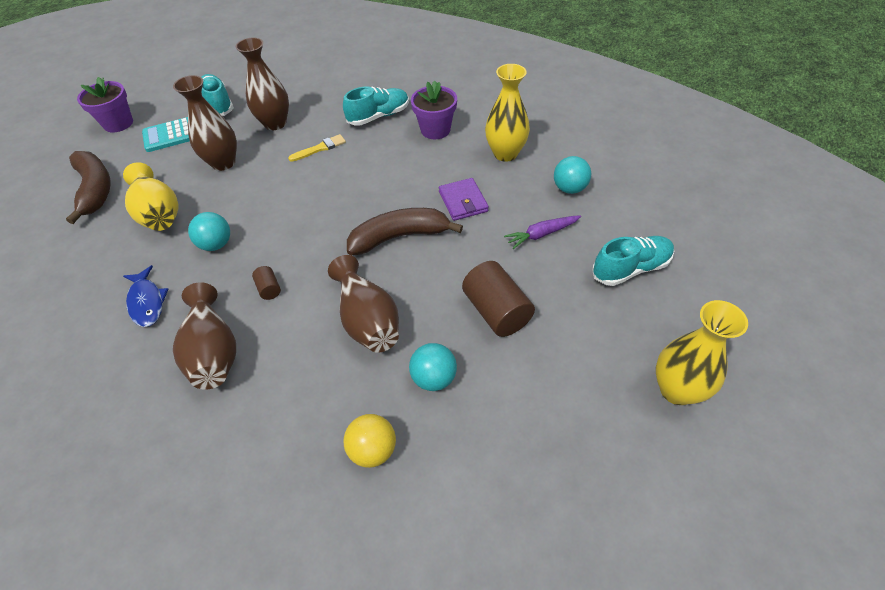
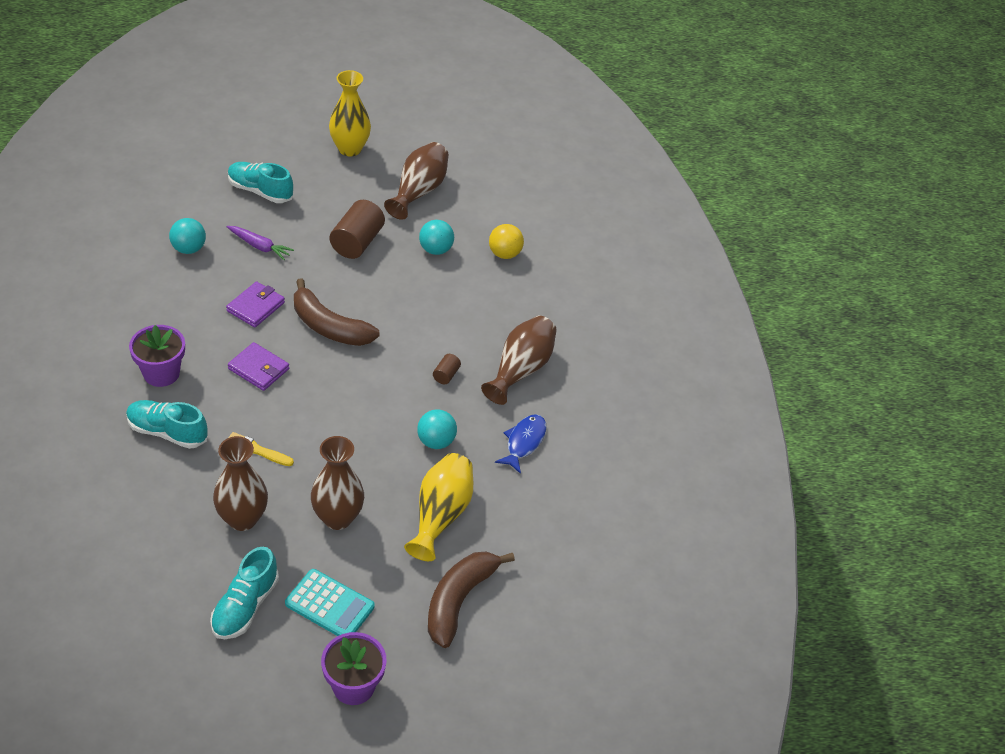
camera: 135 degrees left, 5 degrees down
brown vase [328,255,399,353] -> brown vase moved to [384,142,449,220]
yellow vase [485,64,530,162] -> none
none -> purple wallet [228,342,289,391]

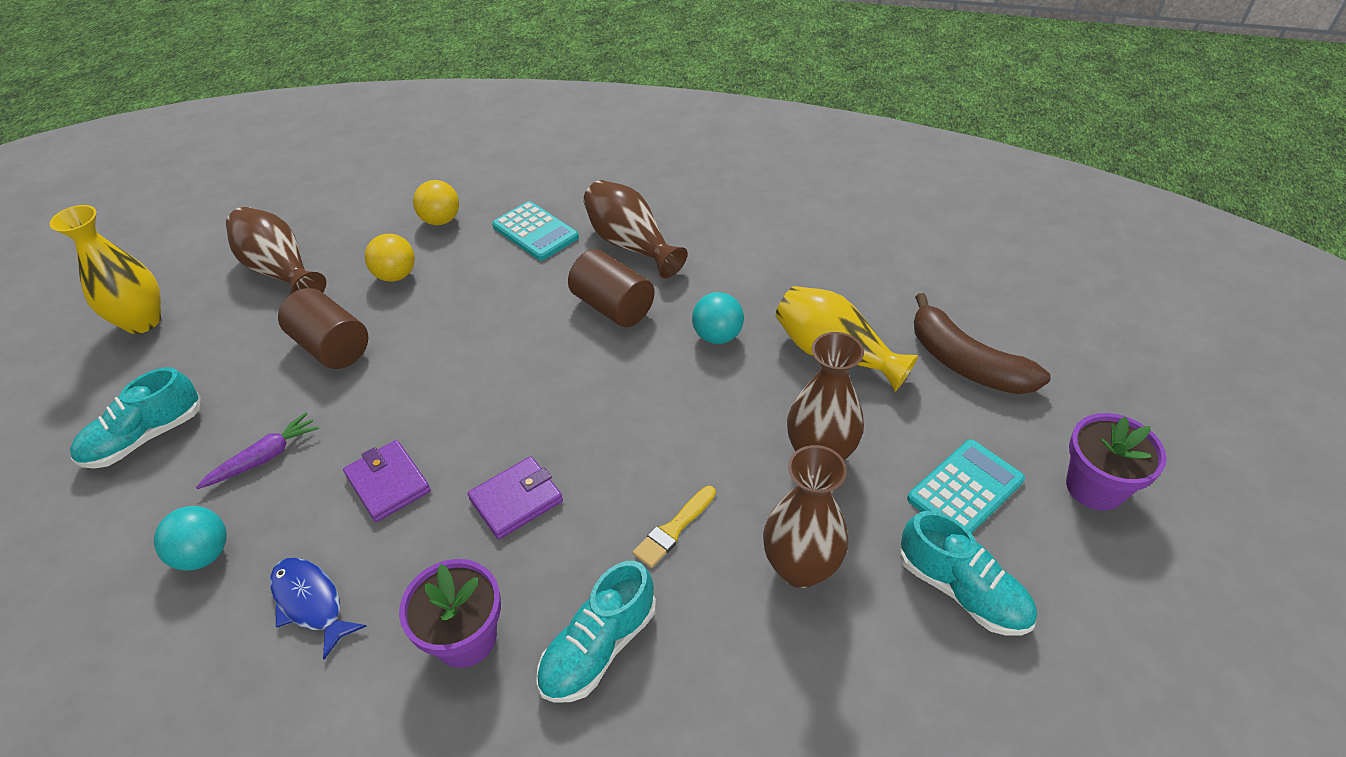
camera: 65 degrees left, 0 degrees up
brown banana [294,278,380,346] -> none
turquoise ball [419,220,454,255] -> yellow ball [365,234,415,282]
brown cylinder [433,354,461,384] -> brown cylinder [568,249,655,327], size x2.10
blue fish [495,414,547,474] -> blue fish moved to [270,558,367,659]
none -> turquoise calculator [492,201,579,261]

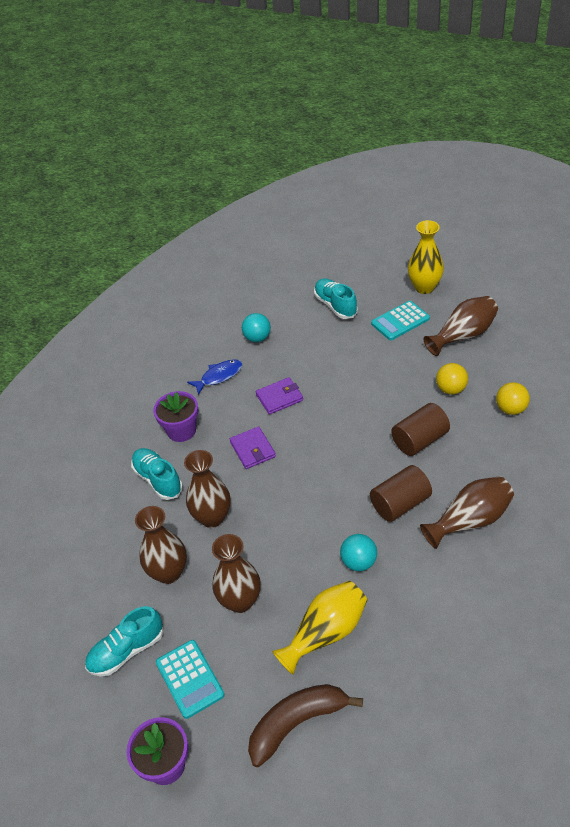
camera: 105 degrees right, 0 degrees up
purple carrot [196,412,319,489] -> none
brown cylinder [278,288,369,369] -> brown cylinder moved to [391,403,450,456]
turquoise calculator [492,201,579,261] -> turquoise calculator moved to [371,301,430,340]
yellow brush [633,486,716,568] -> brown vase [184,450,231,528]

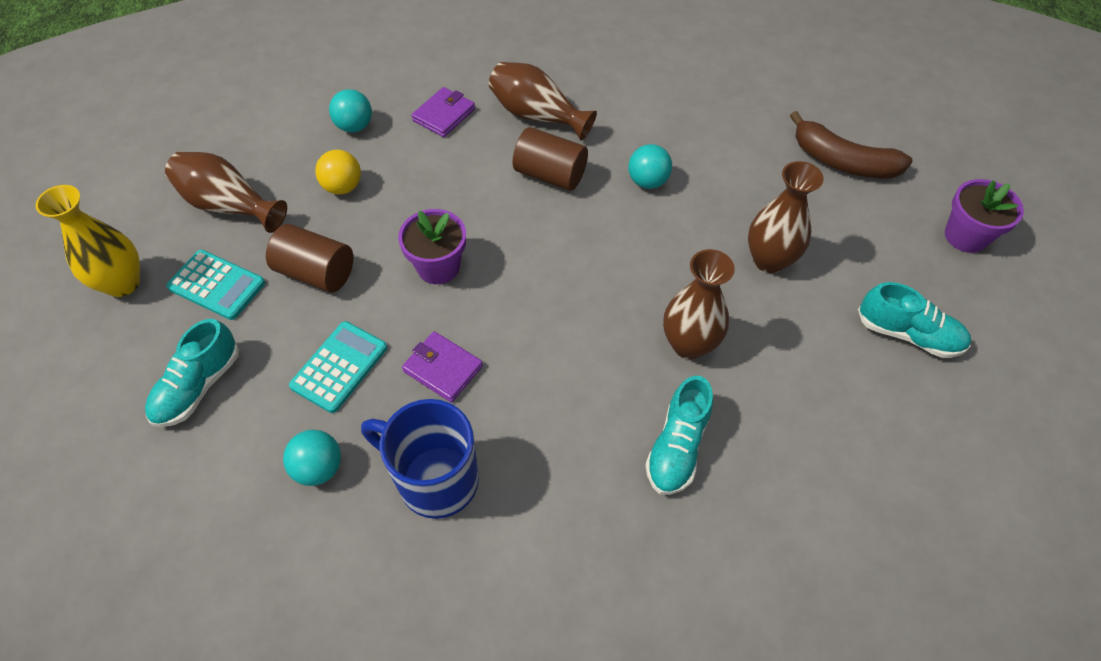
camera: 125 degrees left, 10 degrees up
brown vase [135,506,187,584] -> none
purple flower pot [153,391,198,442] -> purple flower pot moved to [398,209,466,284]
turquoise calculator [156,640,225,719] -> turquoise calculator moved to [289,321,387,413]
blue fish [187,359,243,395] -> blue mug [361,399,479,519]
purple wallet [230,426,276,469] -> purple wallet moved to [412,87,475,137]
yellow vase [272,581,367,675] -> none
brown cylinder [391,403,450,456] -> brown cylinder moved to [266,224,353,292]
yellow ball [496,382,530,415] -> turquoise ball [329,89,372,132]

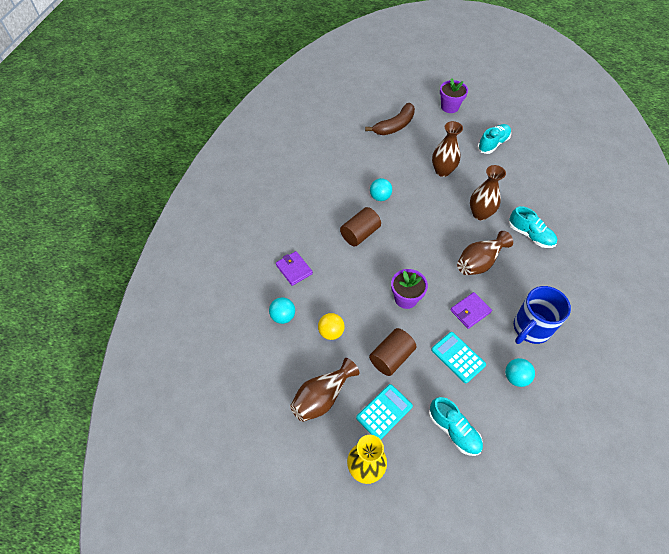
camera: 70 degrees left, 0 degrees up
brown vase [488,62,597,141] -> brown vase moved to [457,231,513,275]

